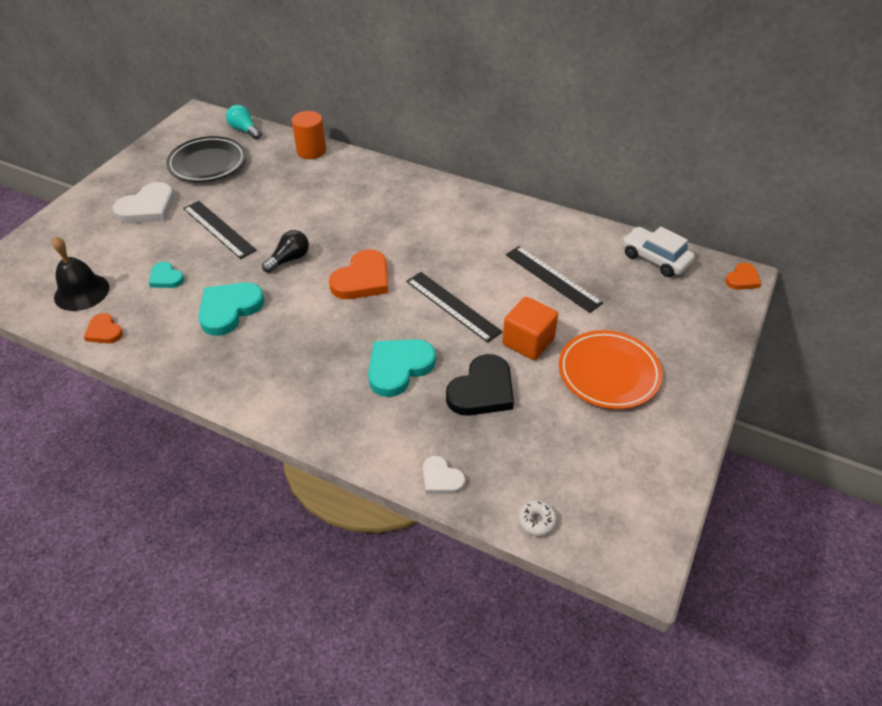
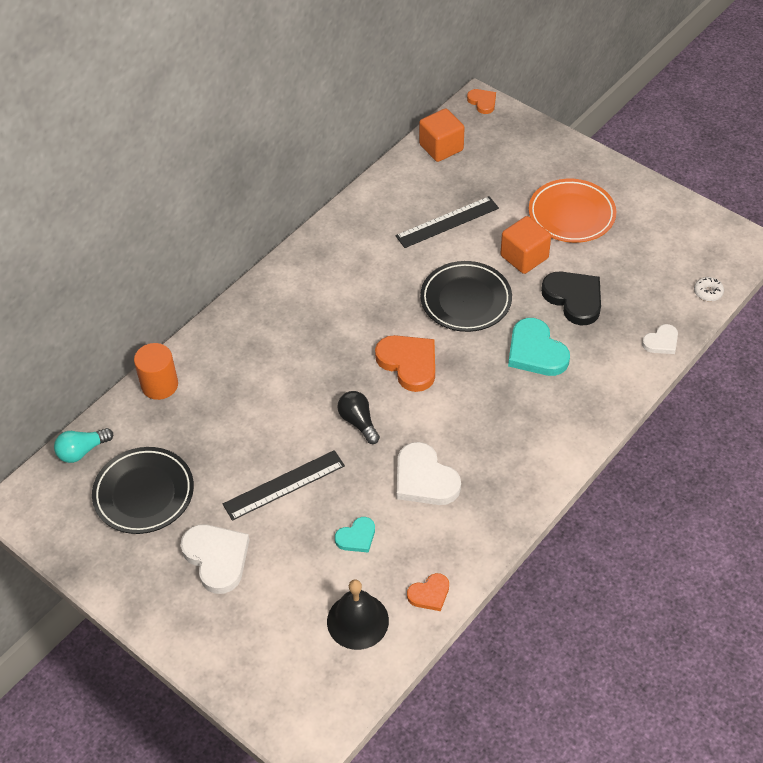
camera: 75 degrees left, 5 degrees up
turquoise heart [199,282,265,336] -> white heart [397,442,461,505]
black ruler [406,272,503,343] -> black plate [420,261,512,332]
white car [622,227,695,277] -> orange cube [419,108,465,162]

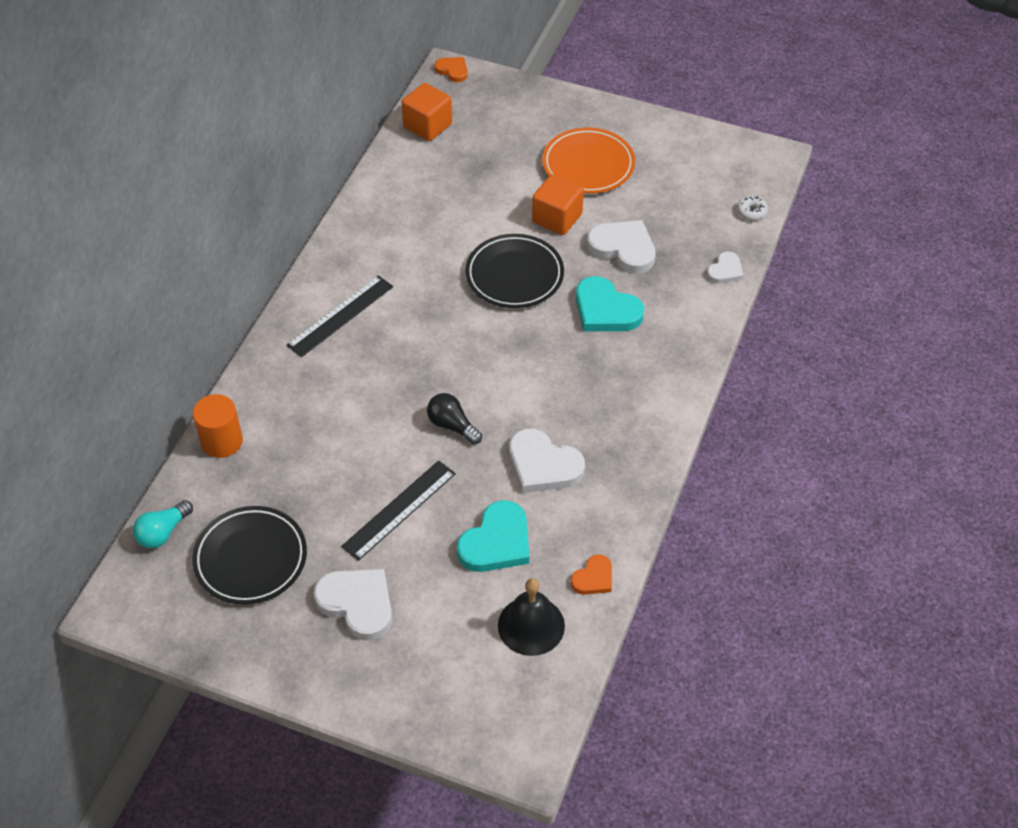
camera: 20 degrees left, 0 degrees up
turquoise heart [335,517,375,553] -> turquoise heart [457,500,529,572], size x1.78
orange heart [375,335,435,392] -> none
black ruler [395,196,499,248] -> black ruler moved to [287,275,393,357]
black heart [541,272,601,326] -> white heart [587,220,656,273]

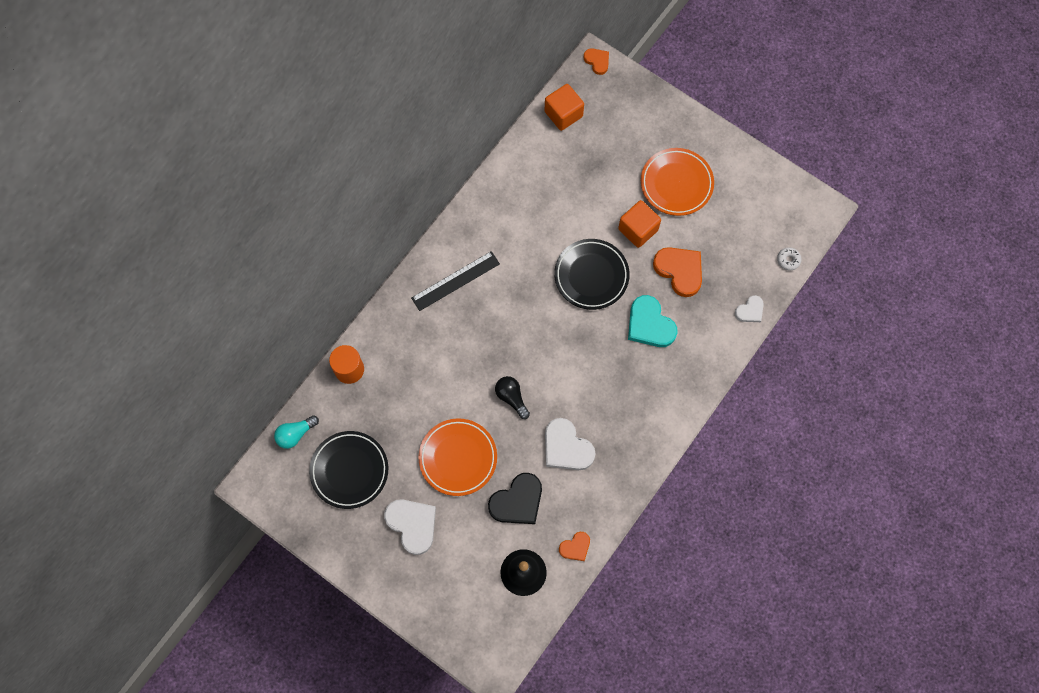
camera: 15 degrees right, 20 degrees up
black ruler [341,460,456,561] -> orange plate [418,418,497,496]
turquoise heart [457,500,529,572] -> black heart [488,473,542,524]
white heart [587,220,656,273] -> orange heart [653,247,702,297]

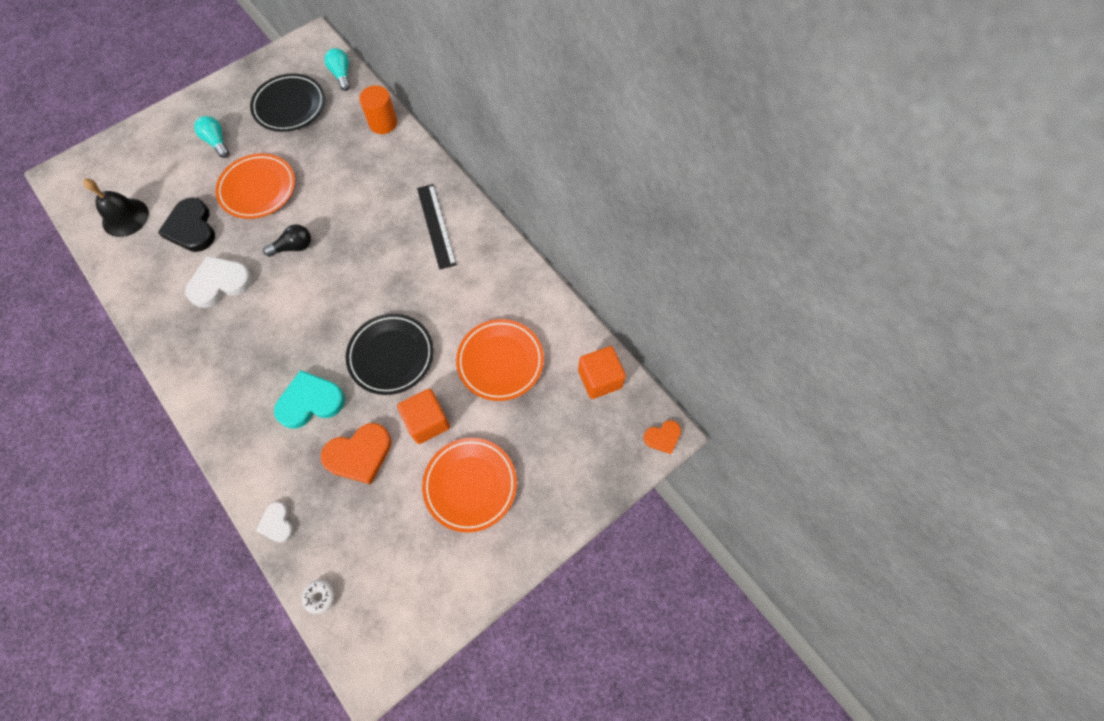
camera: 105 degrees right, 5 degrees down
white heart [384,499,436,555] -> turquoise light bulb [194,116,230,158]
orange heart [559,532,590,561] -> none
none -> orange plate [456,319,544,401]

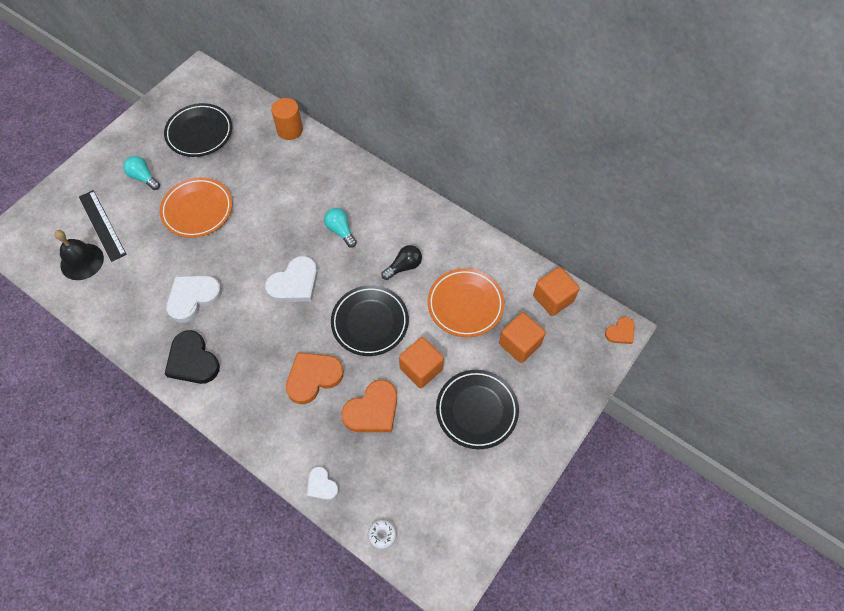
camera: 15 degrees left, 5 degrees down
black heart [158,197,215,252] -> black heart moved to [165,330,220,384]
black light bulb [263,224,311,257] -> black light bulb moved to [381,245,422,280]
turquoise heart [274,370,345,429] -> orange heart [286,352,344,404]
turquoise light bulb [324,48,350,91] -> turquoise light bulb moved to [324,208,357,248]
black ruler [417,184,457,270] -> black ruler moved to [79,190,127,262]
orange plate [422,438,517,533] -> black plate [436,370,519,449]
none -> white heart [265,256,318,302]
none -> orange cube [499,312,546,363]

